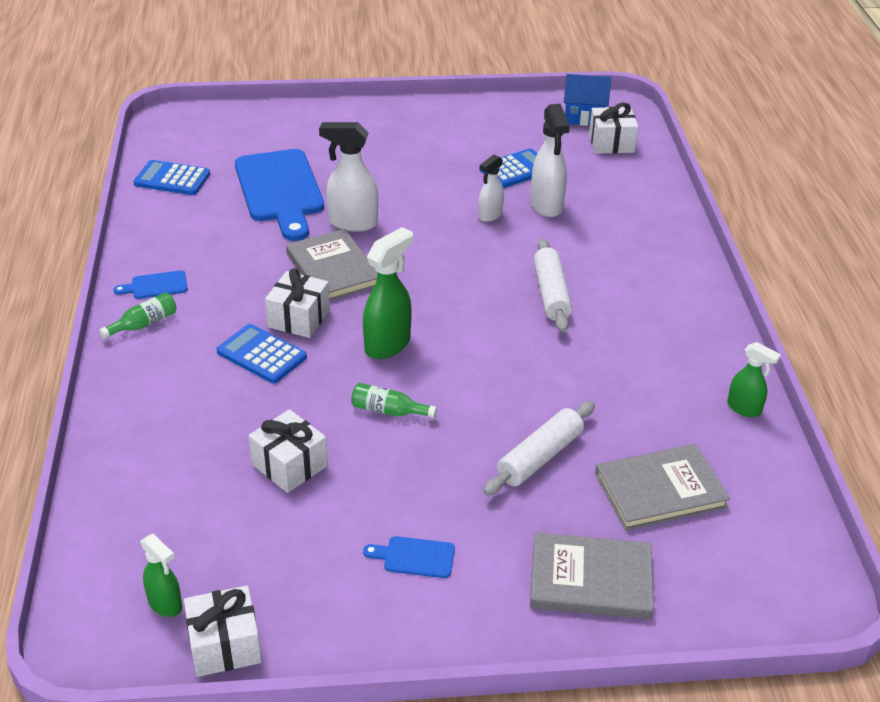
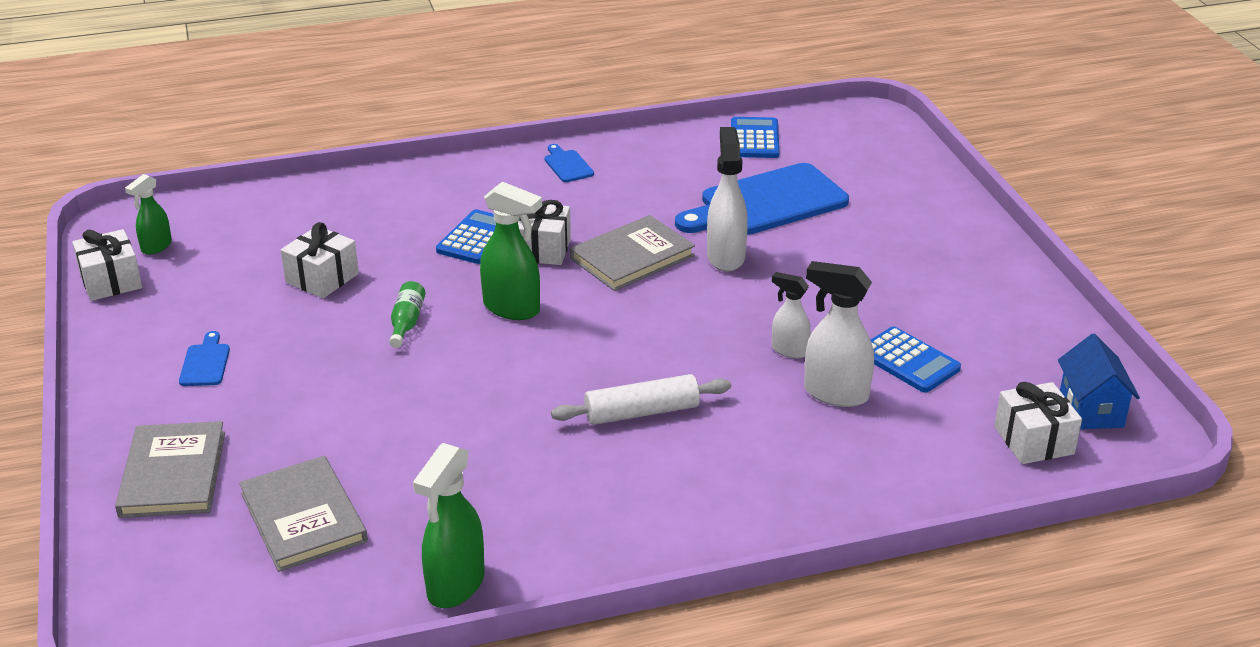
camera: 80 degrees right, 5 degrees down
green bottle [99,292,177,339] -> none
white rolling pin [483,401,595,495] -> none
white spray bottle [531,104,570,217] -> white spray bottle turned 45 degrees clockwise [804,261,874,407]
green spray bottle [727,342,781,417] -> green spray bottle [413,443,485,608], size x1.64

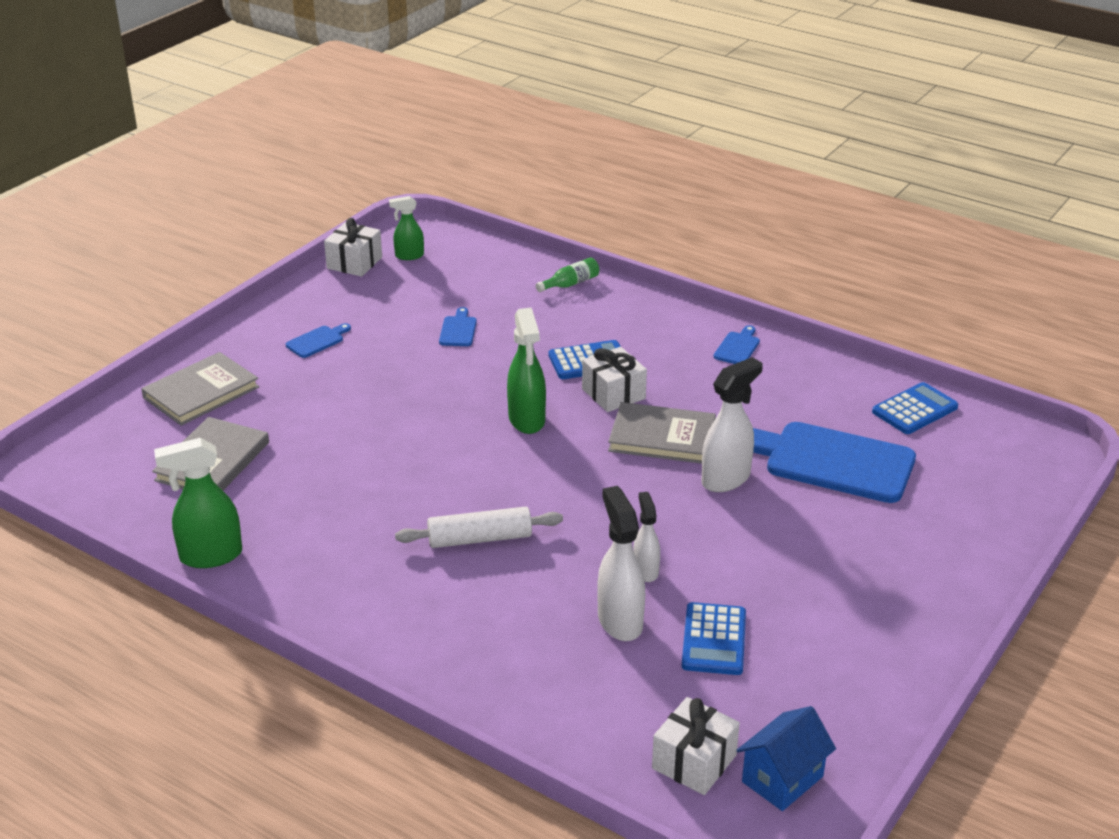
camera: 50 degrees right, 0 degrees up
white gift [281,222,359,298] -> blue cutting board [439,307,477,346]
green bottle [389,281,426,348] -> green bottle moved to [536,257,599,292]
white rolling pin [551,374,731,425] -> white rolling pin turned 45 degrees counterclockwise [395,507,563,548]

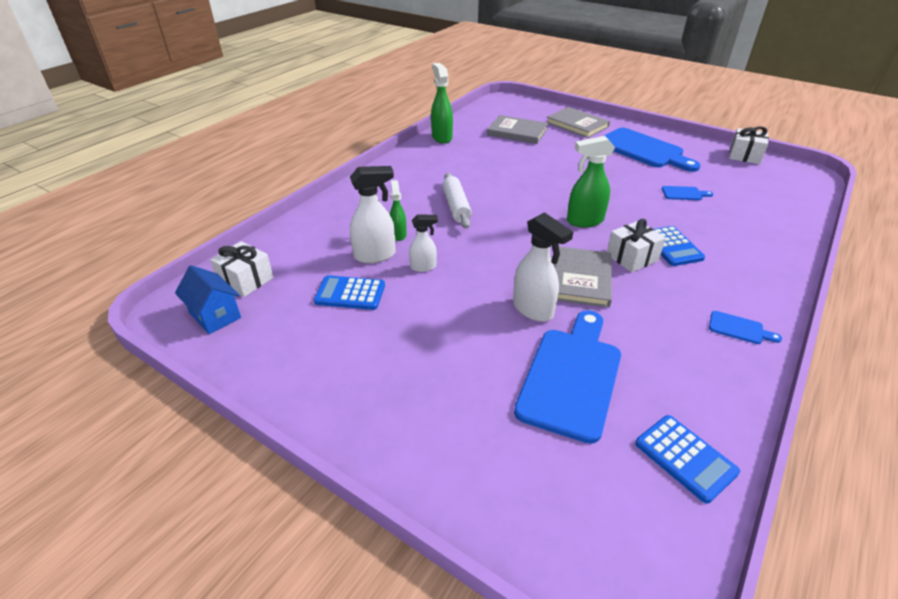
camera: 90 degrees right, 5 degrees up
blue cutting board [286,323,351,358] -> blue cutting board [604,128,701,172], size x2.37
green spray bottle [389,196,424,260] -> green spray bottle moved to [390,180,407,241]
green bottle [536,257,599,292] -> none

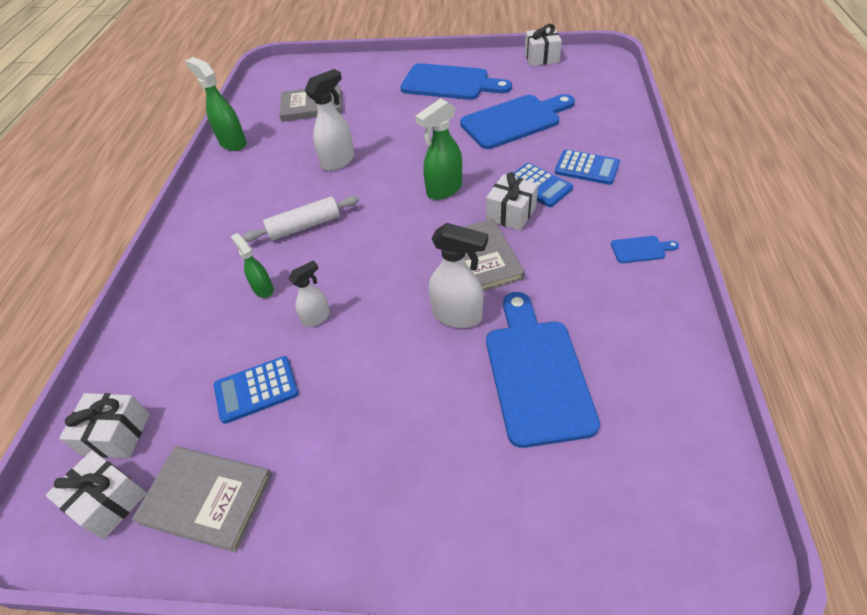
camera: 25 degrees left, 10 degrees up
blue house [175,265,241,334] -> white gift [45,450,147,539]
white spray bottle [350,166,396,263] -> white spray bottle moved to [305,69,354,171]
white rolling pin [442,173,472,228] -> white rolling pin turned 75 degrees counterclockwise [242,196,359,242]
grey book [546,107,610,138] -> grey book moved to [132,446,272,553]
blue calculator [635,415,740,504] -> blue calculator moved to [555,149,620,185]
blue cutting board [662,186,713,200] -> blue cutting board [460,94,575,149], size x2.37

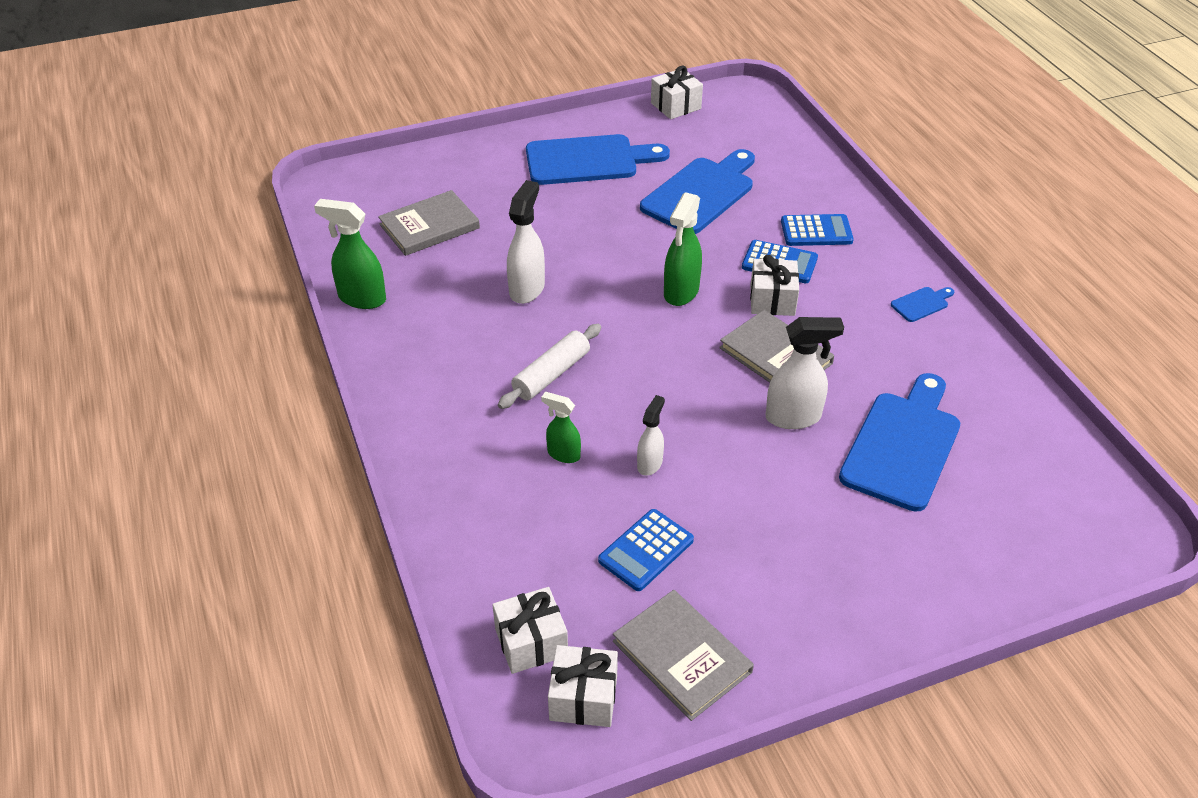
camera: 30 degrees left, 5 degrees down
grey book [132,446,272,553] -> grey book turned 60 degrees clockwise [613,590,754,721]
blue cutting board [486,292,600,448] -> blue cutting board turned 60 degrees clockwise [839,373,960,512]

